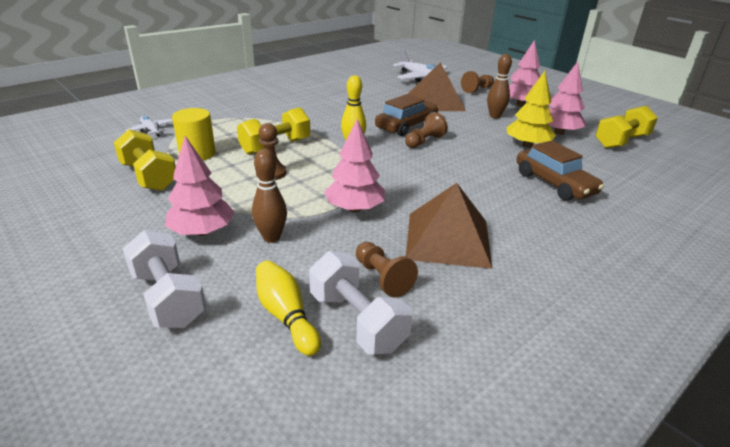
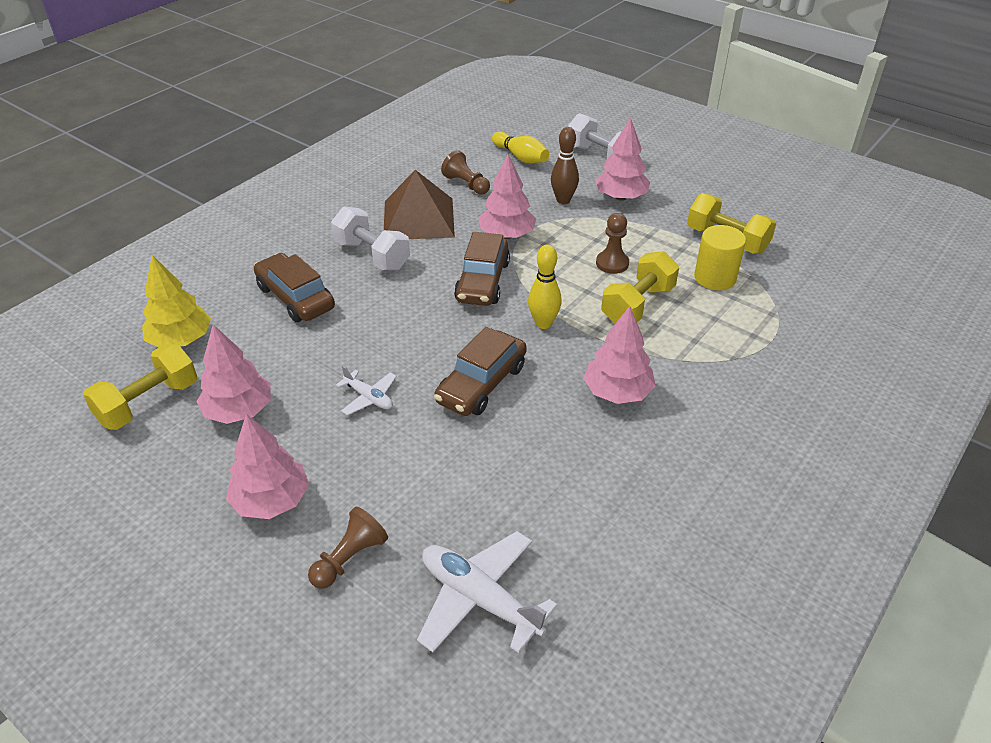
camera: 170 degrees right, 10 degrees up
white plane [126,116,173,137] -> white plane moved to [336,365,397,415]
white dumbbell [309,251,412,354] -> white dumbbell moved to [331,207,410,271]
brown pawn [405,112,448,148] -> none
brown pyramid [408,62,466,111] -> none
brown bowling pin [487,54,512,118] -> none
yellow tree [507,71,556,148] -> yellow tree moved to [142,255,211,348]
none -> brown car [454,232,510,306]
none -> pink tree [583,306,656,404]

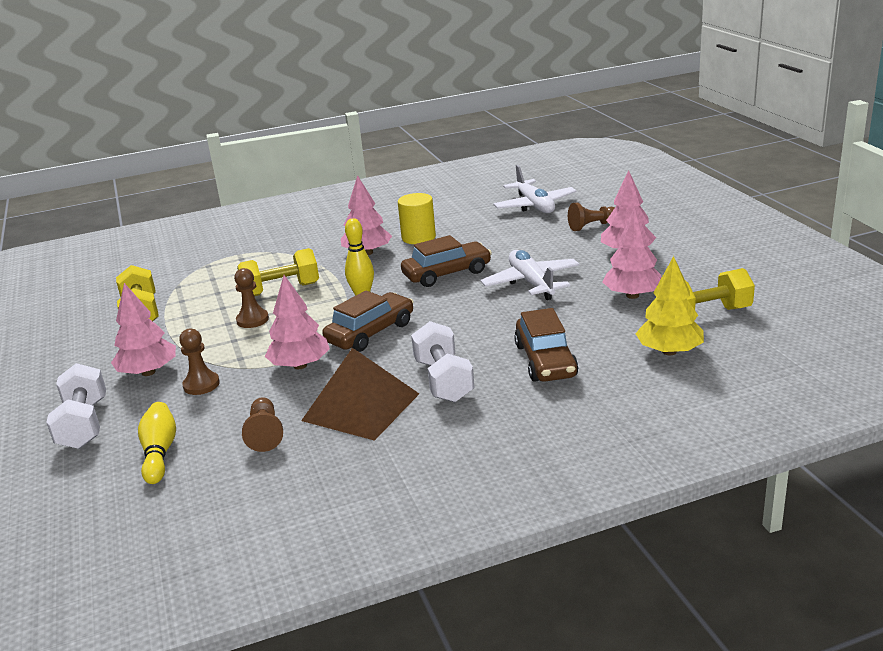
camera: 145 degrees left, 15 degrees down
white plane [336,365,397,415] -> white plane [481,250,580,300], size x1.83
brown bowling pin [551,127,579,204] -> brown pawn [179,329,220,395]
yellow cylinder [694,225,746,290] -> yellow cylinder moved to [398,193,436,244]

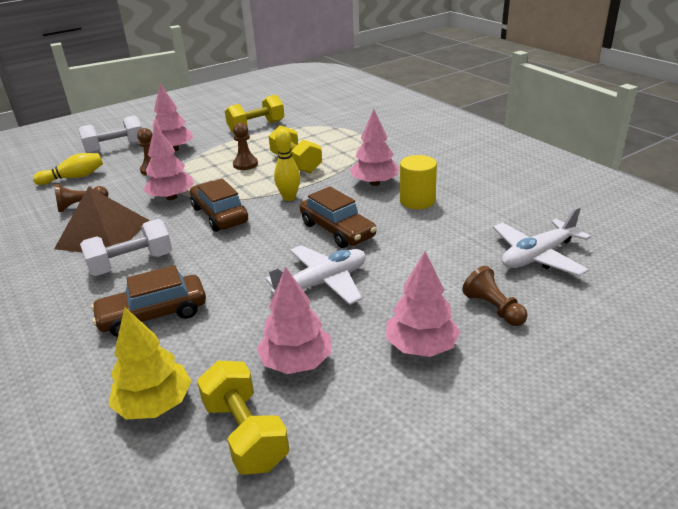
camera: 75 degrees right, 5 degrees up
brown car [322,290,414,352] -> brown car turned 150 degrees counterclockwise [190,178,248,232]

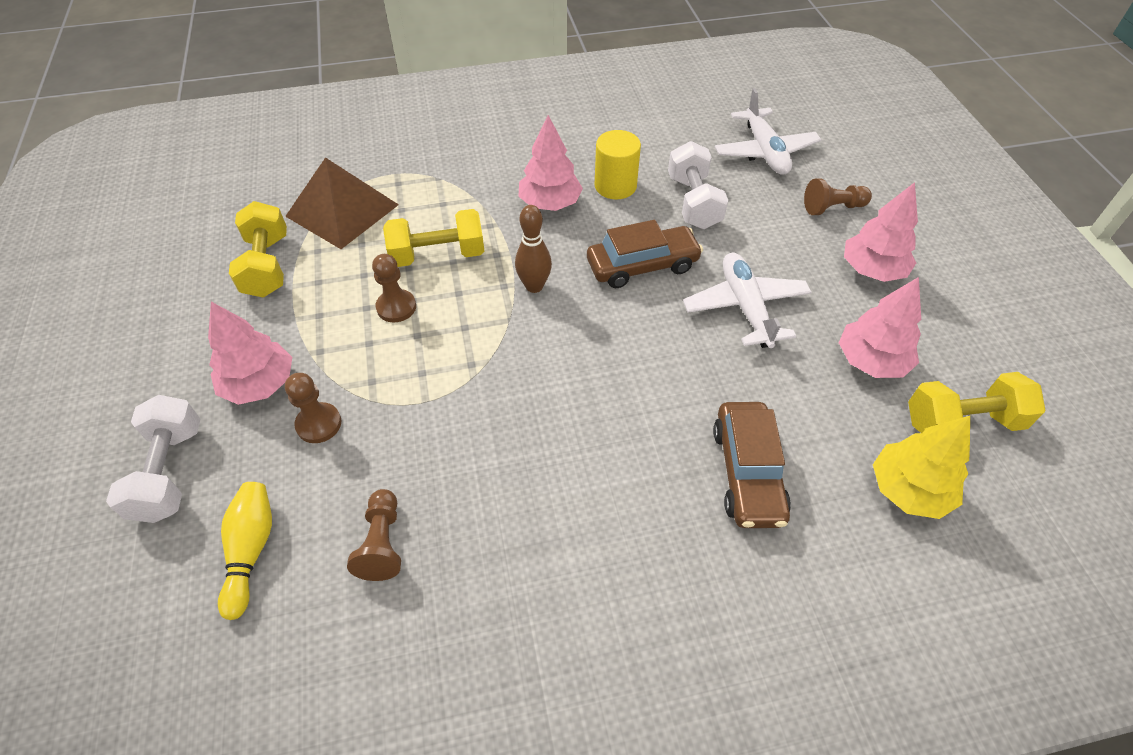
camera: 70 degrees left, 20 degrees up
brown pyramid [54,187,150,253] -> brown pyramid moved to [285,157,399,249]
white dumbbell [80,219,172,276] -> white dumbbell moved to [668,141,728,229]
pink tree [143,124,194,200] -> none
brown car [190,178,248,232] -> none
yellow bowling pin [274,128,300,201] -> brown bowling pin [515,205,552,293]

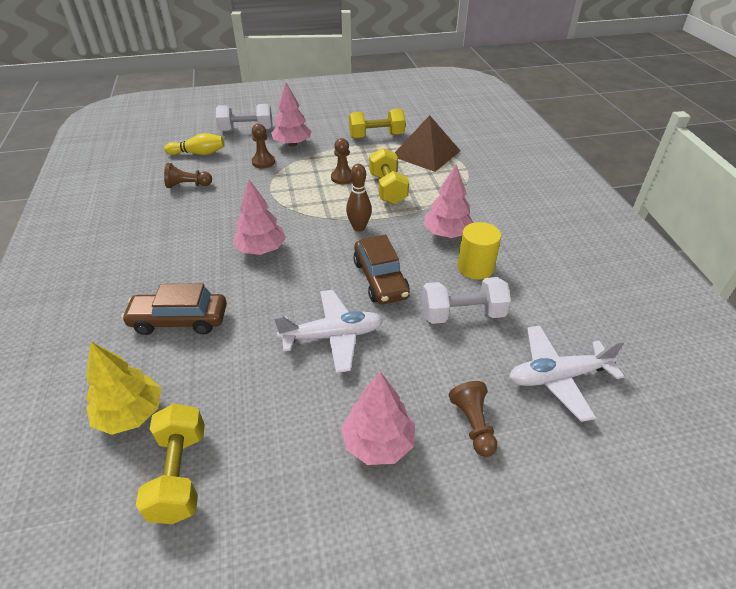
camera: 90 degrees right, 10 degrees down
pink tree [839,277,921,378] -> pink tree moved to [233,180,286,255]

